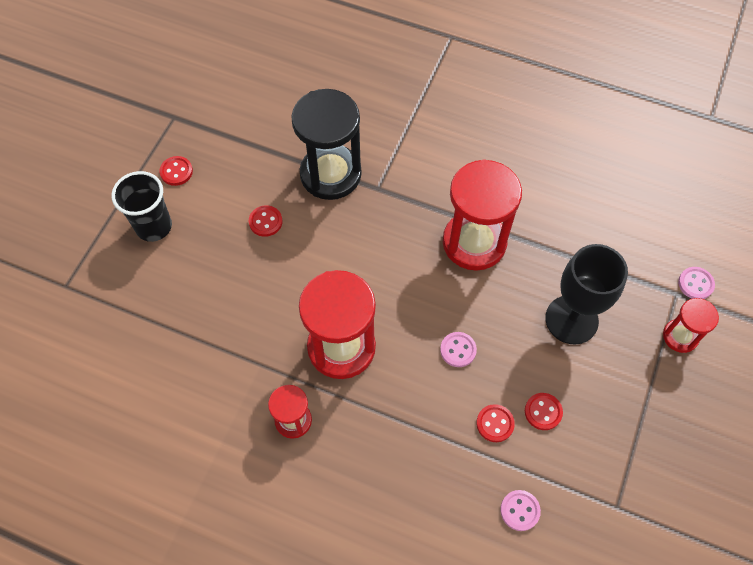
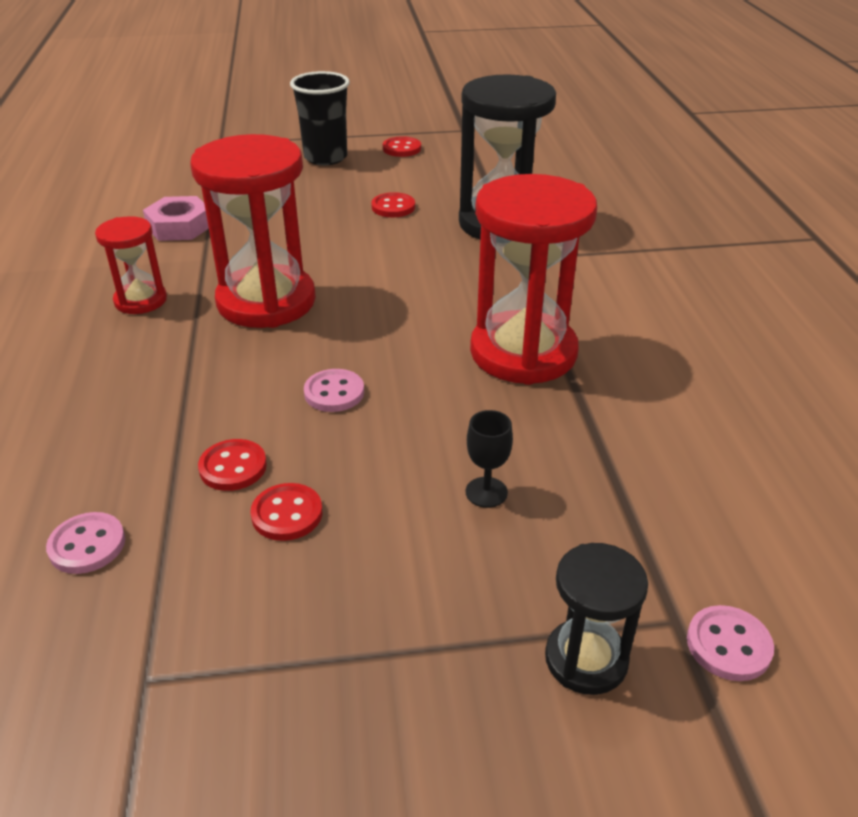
camera: 60 degrees right, 25 degrees down
black goblet [545,244,628,344] -> black goblet [466,410,513,508], size x0.41
red hourglass [663,298,719,353] -> black hourglass [545,543,648,695]
none -> pink nut [143,196,209,241]

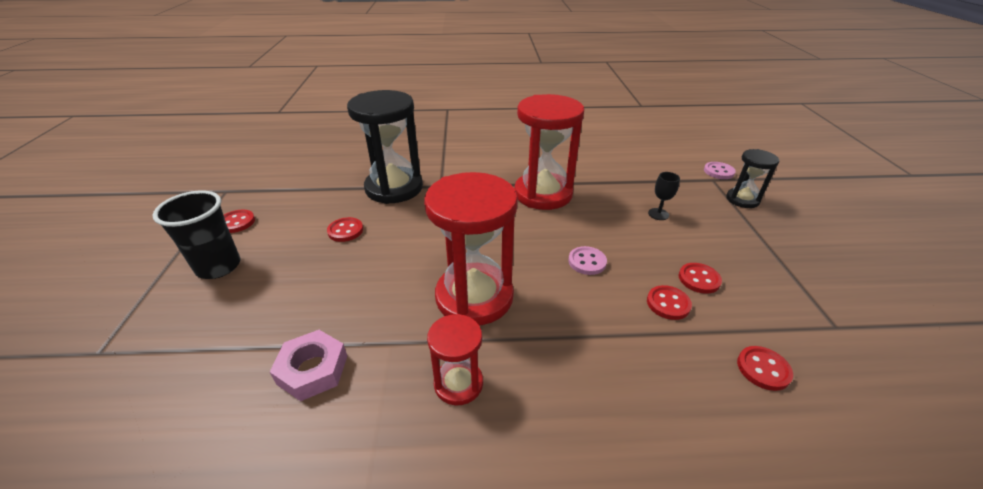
camera: 85 degrees left, 0 degrees up
pink button [46,512,125,574] -> red button [737,346,793,391]

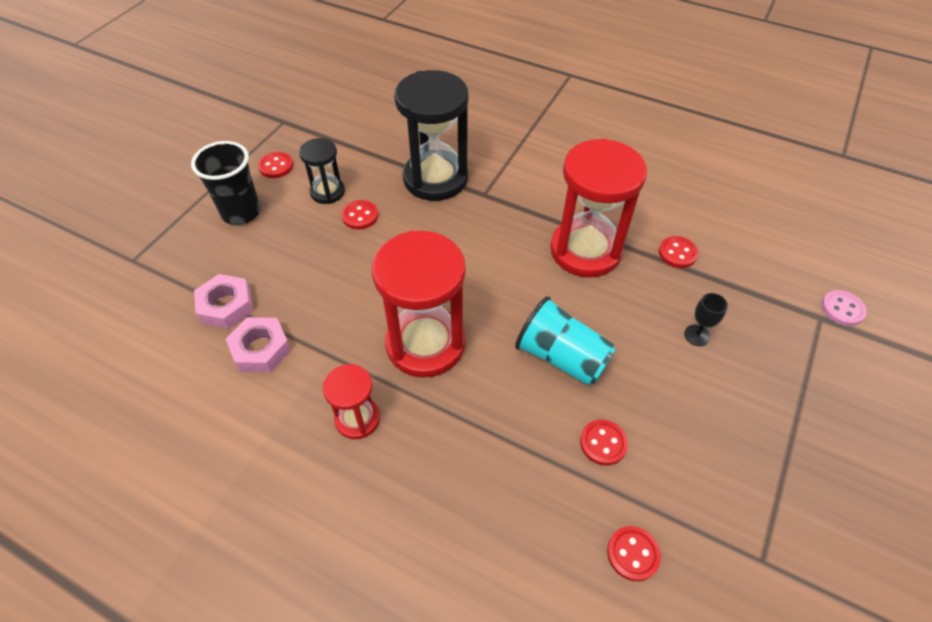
camera: 30 degrees right, 15 degrees up
pink button [568,246,607,275] -> turquoise cup [515,296,615,386]
red button [679,263,722,294] -> red button moved to [659,236,698,268]
black hourglass [726,149,779,208] -> black hourglass moved to [299,138,345,204]
none -> pink nut [194,274,253,329]

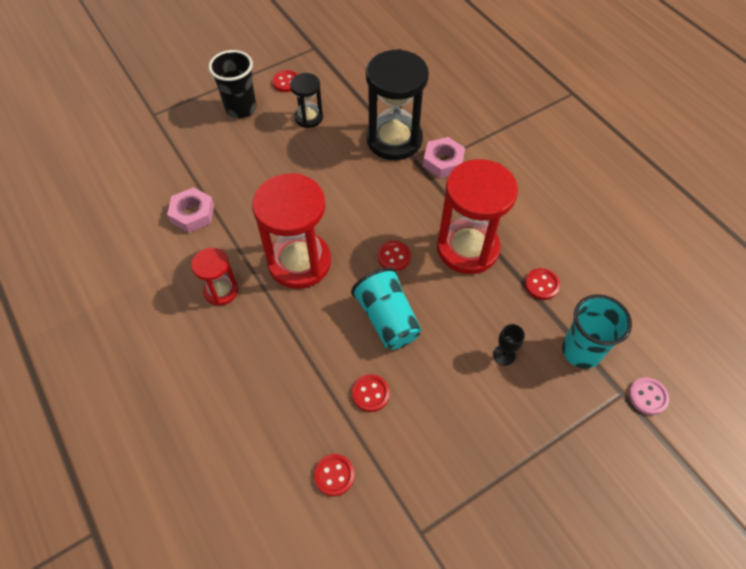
camera: 30 degrees right, 5 degrees up
pink nut [194,274,253,329] -> pink nut moved to [423,137,465,178]
red button [341,200,378,230] -> red button moved to [378,241,411,271]
none -> turquoise cup [562,294,632,369]

